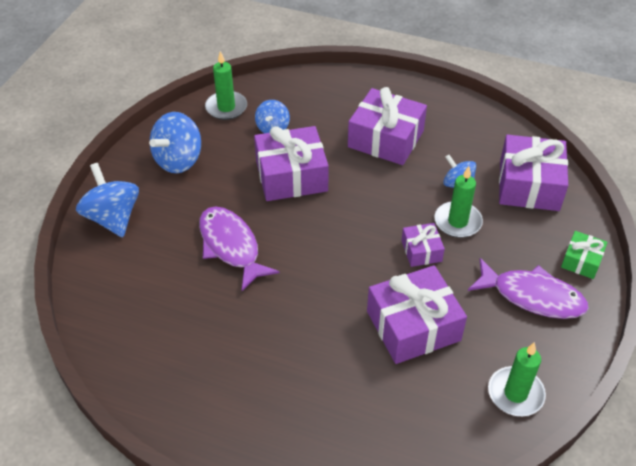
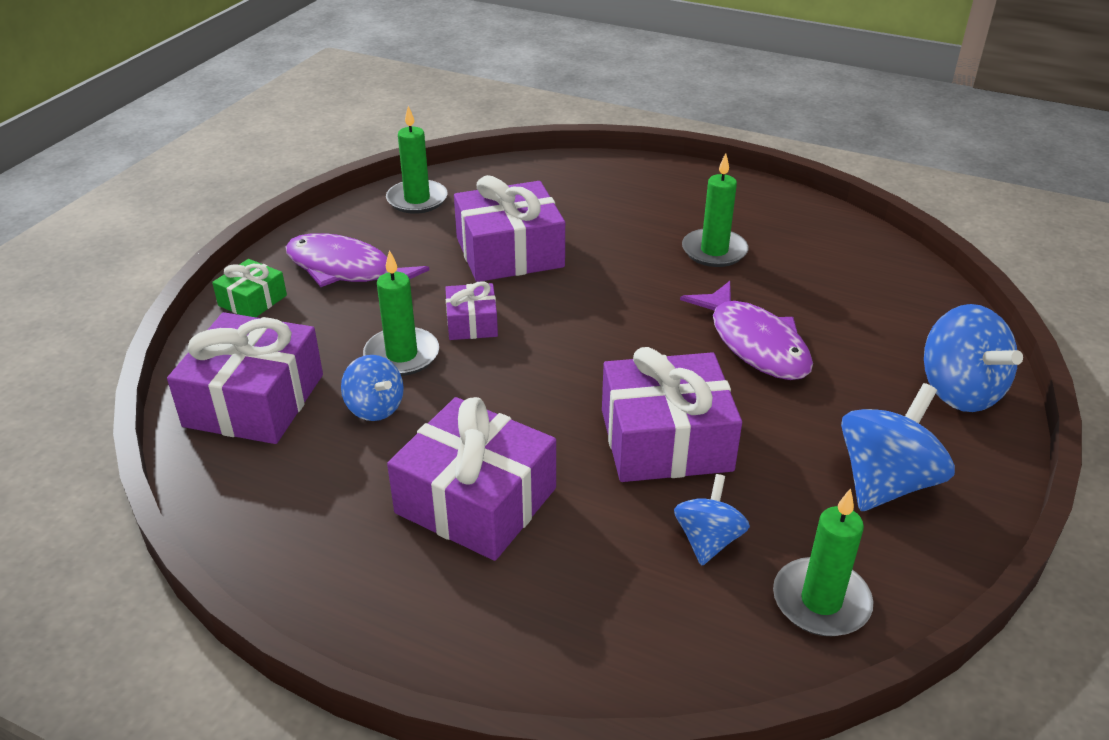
camera: 175 degrees left, 10 degrees down
none -> green candle [682,153,748,267]

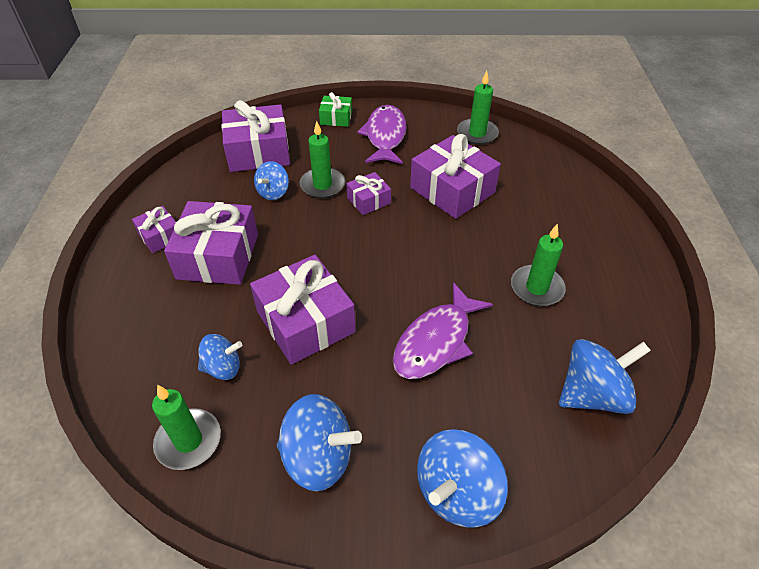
camera: 65 degrees right, 10 degrees up
none -> purple gift [132,206,176,253]
none -> blue spinning top [559,339,651,414]

